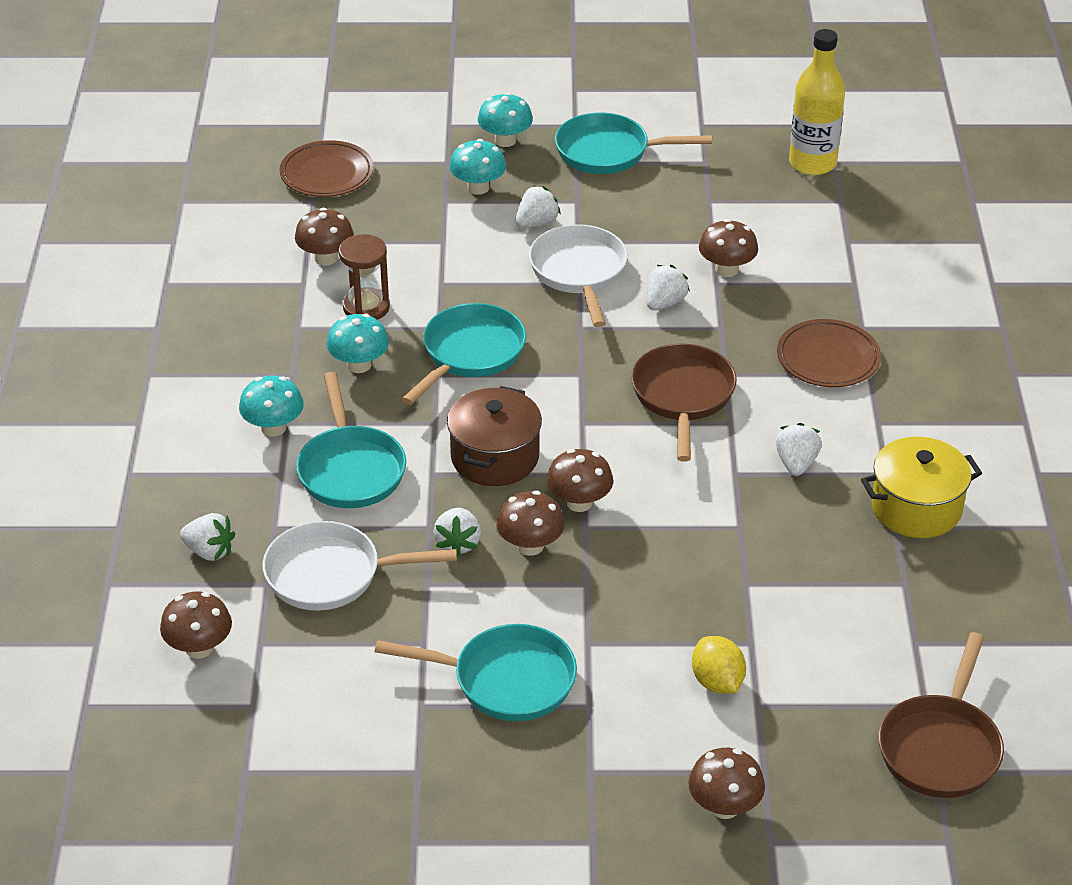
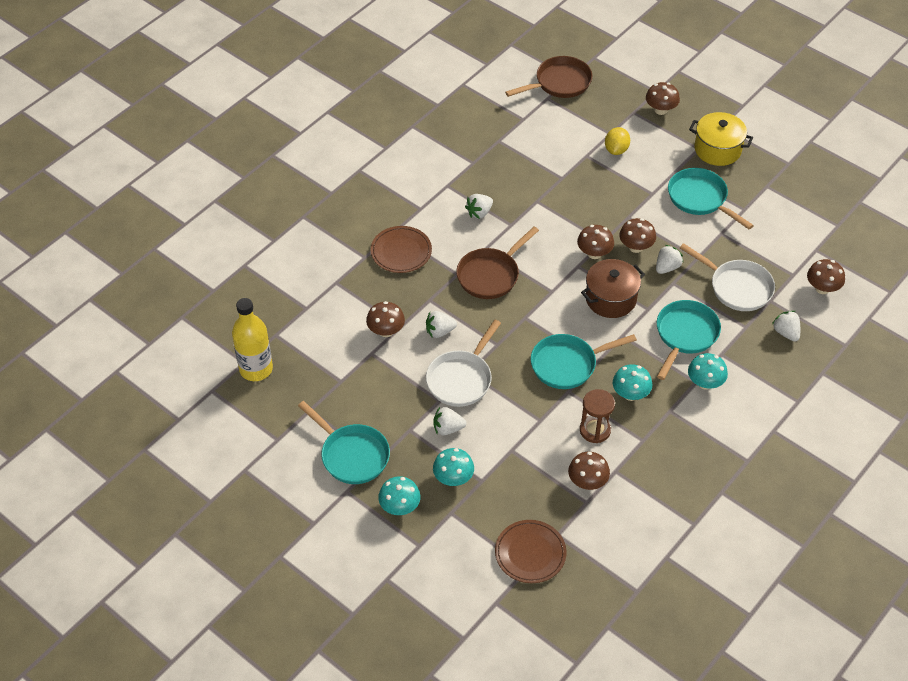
camera: 140 degrees left, 10 degrees up
yellow pot [861,437,982,538] -> yellow pot moved to [689,112,753,166]

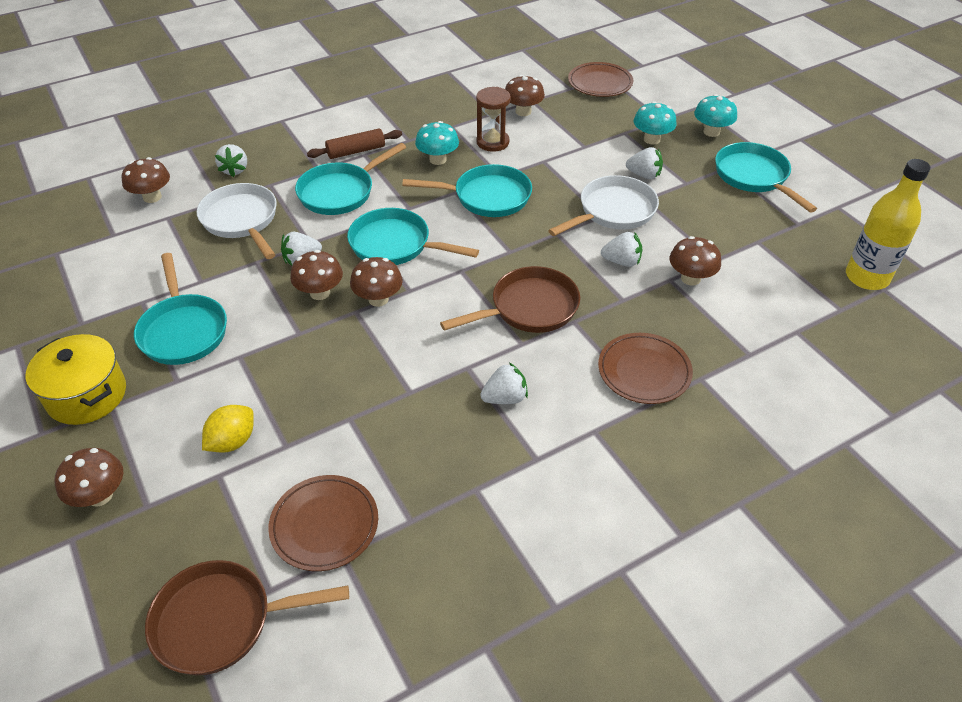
camera: 160 degrees left, 5 degrees down
brown pot [581,259,645,318] -> turquoise pan [347,208,479,265]
turquoise mushroom [688,353,728,390] -> brown rolling pin [307,129,402,159]
none -> brown plate [268,475,378,571]

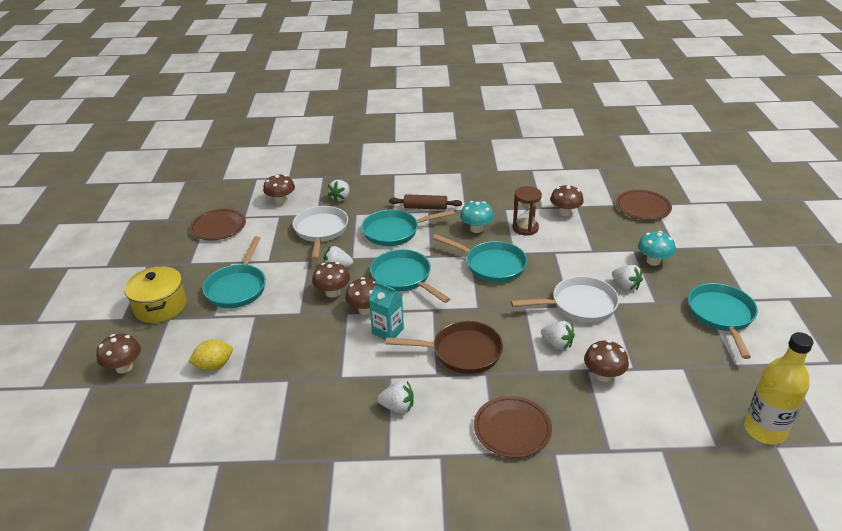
camera: 30 degrees right, 10 degrees down
brown pan [145,560,349,675] -> none
brown plate [268,475,378,571] -> brown plate moved to [190,209,246,240]
turquoise mushroom [694,94,737,137] -> none
none -> turquoise carton [369,281,404,340]

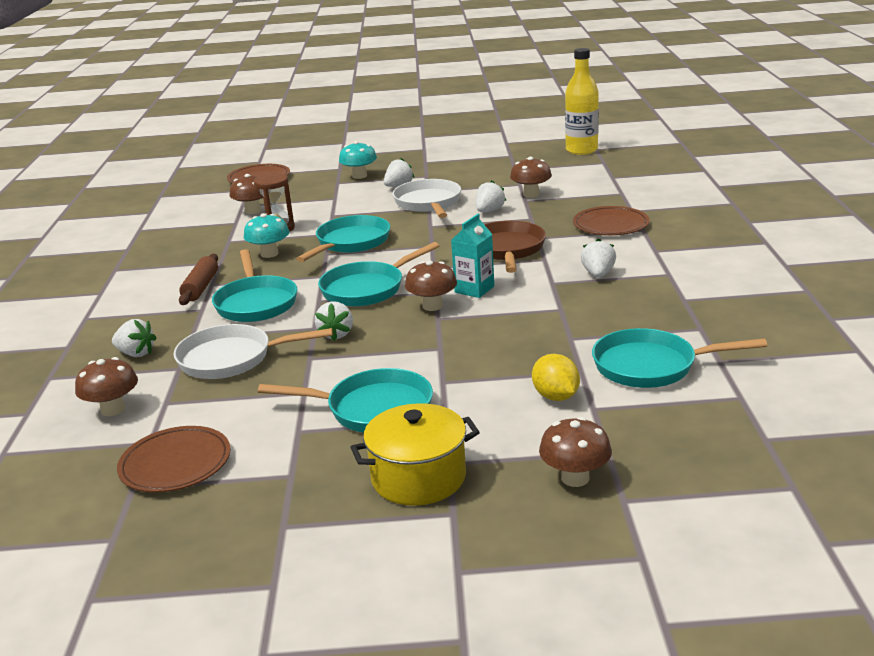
camera: 90 degrees left, 10 degrees down
brown mushroom [312,262,350,298] -> none
turquoise pan [688,283,758,359] -> turquoise pan moved to [592,328,767,388]

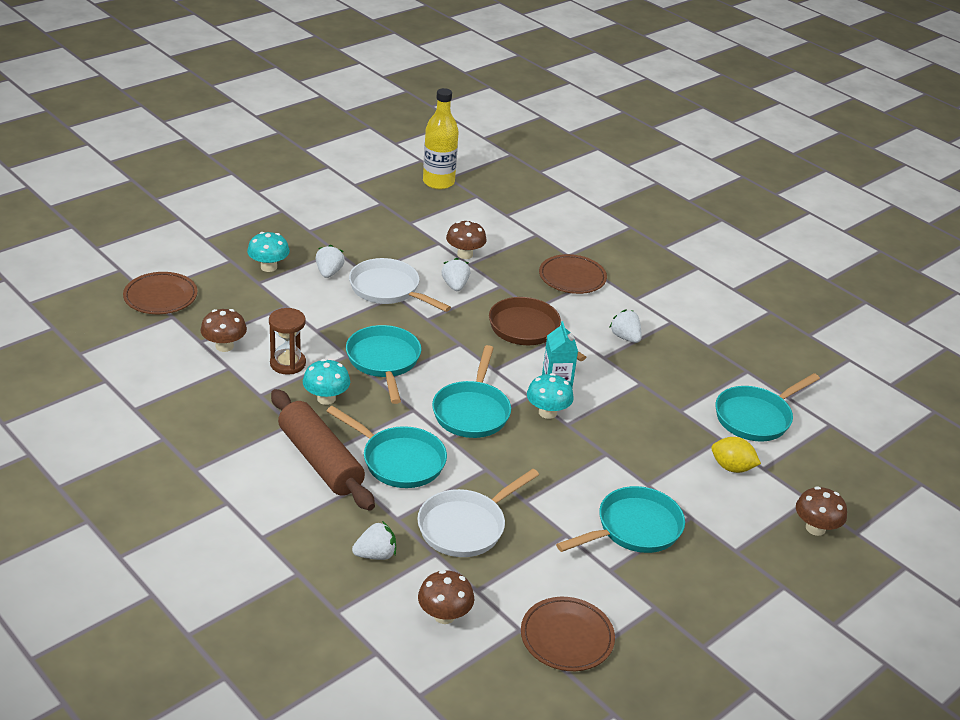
camera: 45 degrees left, 10 degrees up
brown rolling pin [179,254,218,305] -> brown rolling pin [271,389,375,511], size x1.73
white strawberry [315,301,353,341] -> none
yellow pot [350,403,480,506] -> none
brown mushroom [405,260,457,311] -> turquoise mushroom [527,373,574,419]

